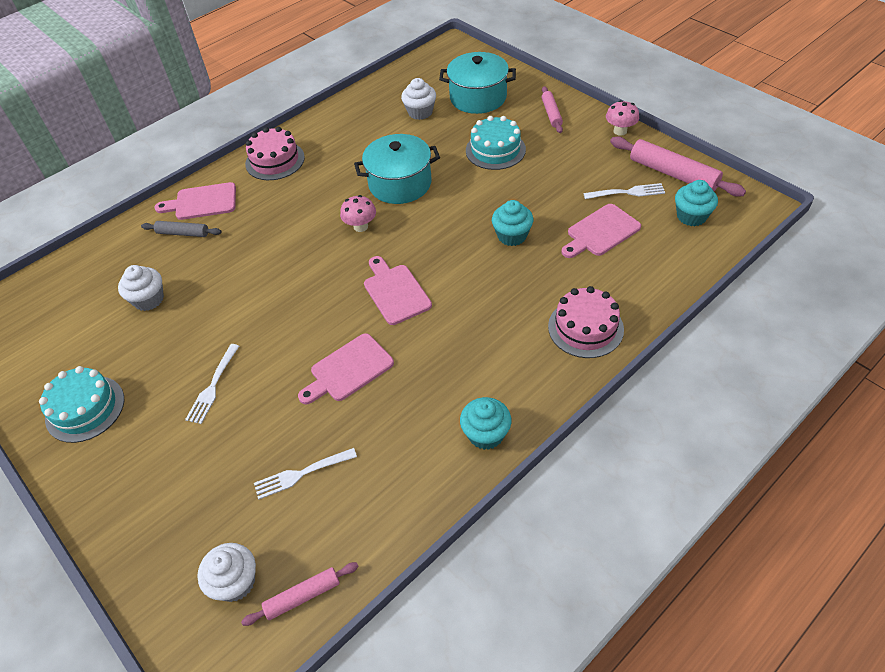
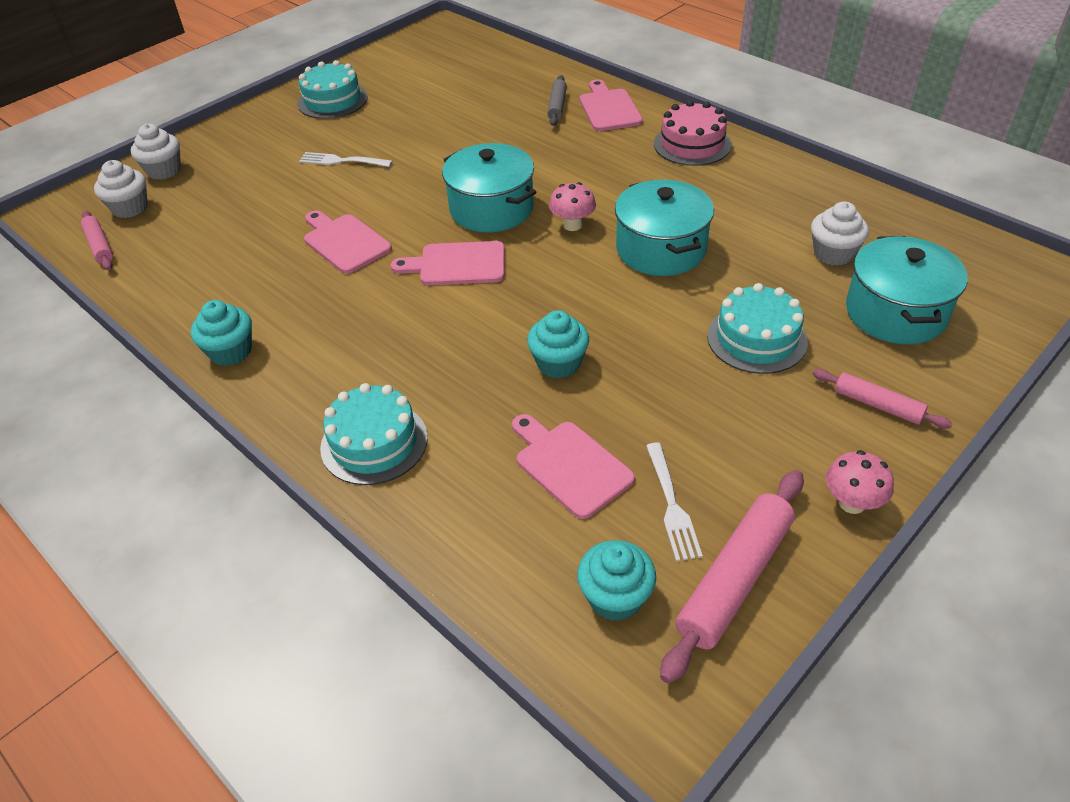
camera: 85 degrees right, 5 degrees down
white cupcake [118,265,164,311] -> white cupcake moved to [131,124,181,180]
white fork [254,448,357,500] -> none
pink cutting board [364,256,432,325] -> pink cutting board turned 150 degrees counterclockwise [391,241,505,285]
pink rolling pin [542,86,563,133] -> pink rolling pin turned 45 degrees clockwise [813,369,953,429]
pink cake [548,286,624,358] -> turquoise cake [320,383,428,485]
none -> turquoise pot [442,143,536,233]

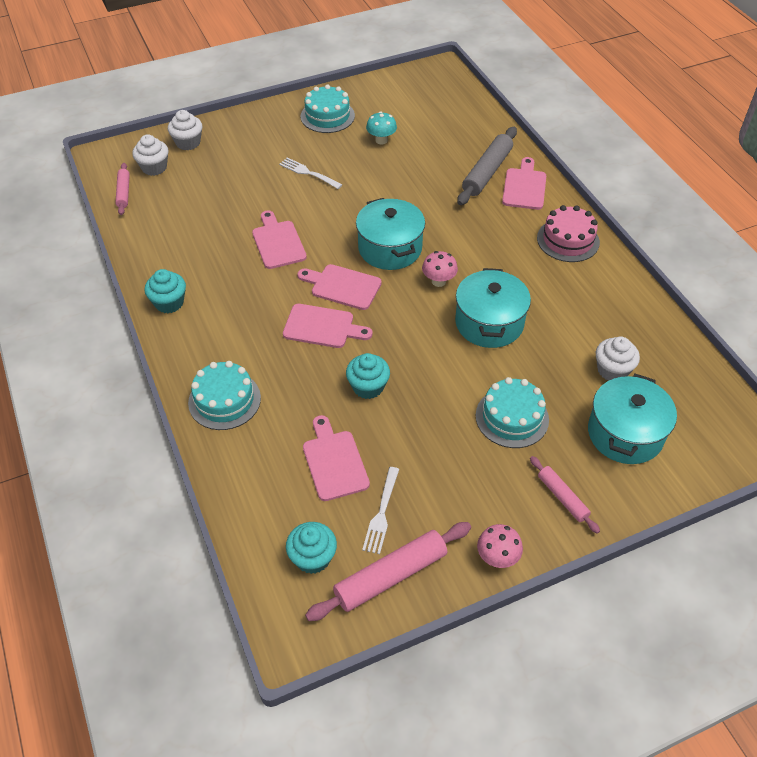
camera: 20 degrees right, 5 degrees up
grey rolling pin [547,75,567,126] -> grey rolling pin [457,127,517,205], size x1.74
none -> pink cutting board [283,304,372,348]
none -> turquoise mushroom [366,111,397,144]

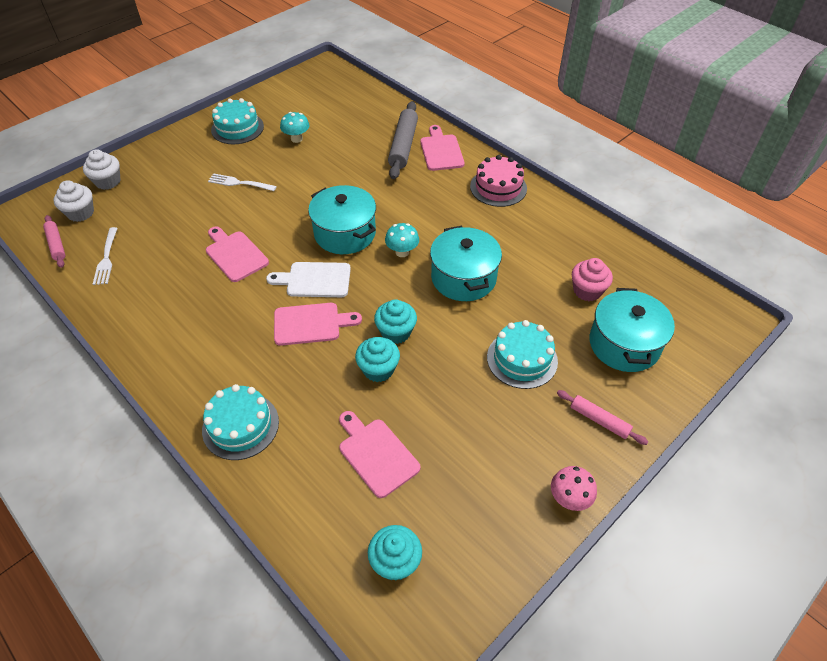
camera: 20 degrees left, 0 degrees up
turquoise cupcake [144,269,186,313] -> turquoise cupcake moved to [374,299,417,344]
pink cutting board [297,264,382,310] -> white cutting board [266,262,351,297]
pink rolling pin [305,522,471,621] -> none
white fork [362,467,399,554] -> white fork moved to [93,227,118,285]
pink mushroom [422,251,458,287] -> turquoise mushroom [385,223,419,257]
white cupcake [596,336,640,381] -> pink cupcake [572,258,613,301]

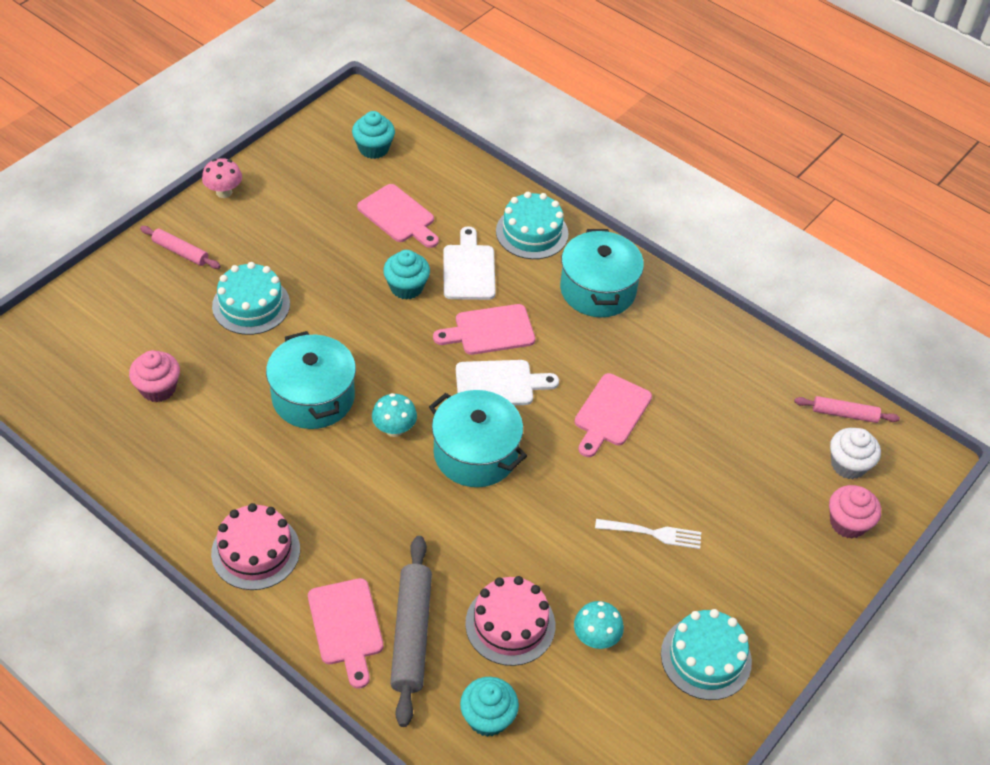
camera: 170 degrees right, 0 degrees up
pink rolling pin [43,215,65,268] -> pink rolling pin turned 45 degrees counterclockwise [794,396,900,423]
white cupcake [83,149,120,190] -> pink cupcake [829,485,881,538]
white fork [93,227,118,285] -> none
pink cutting board [206,226,269,282] -> pink cutting board turned 75 degrees clockwise [574,373,652,457]
turquoise cupcake [374,299,417,344] -> turquoise cupcake moved to [460,677,519,737]
turquoise pot [590,288,675,372] -> turquoise pot moved to [560,229,644,317]
none -> white cutting board [443,226,496,300]
none -> pink cake [465,576,555,666]

